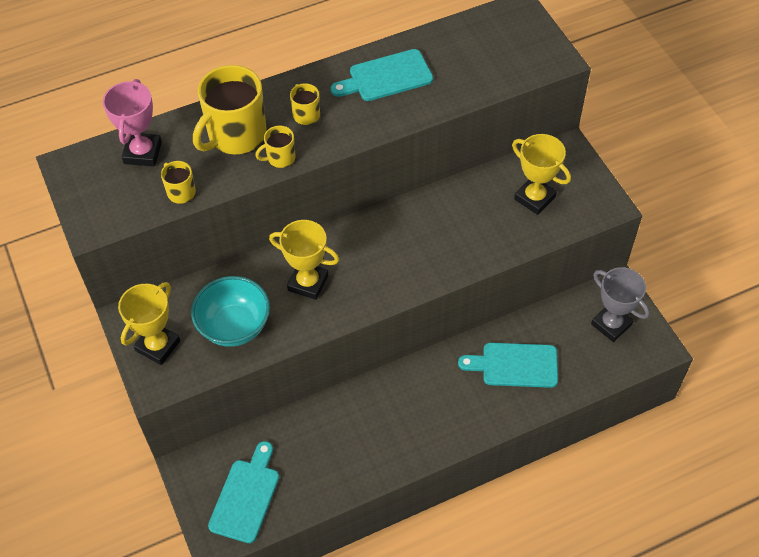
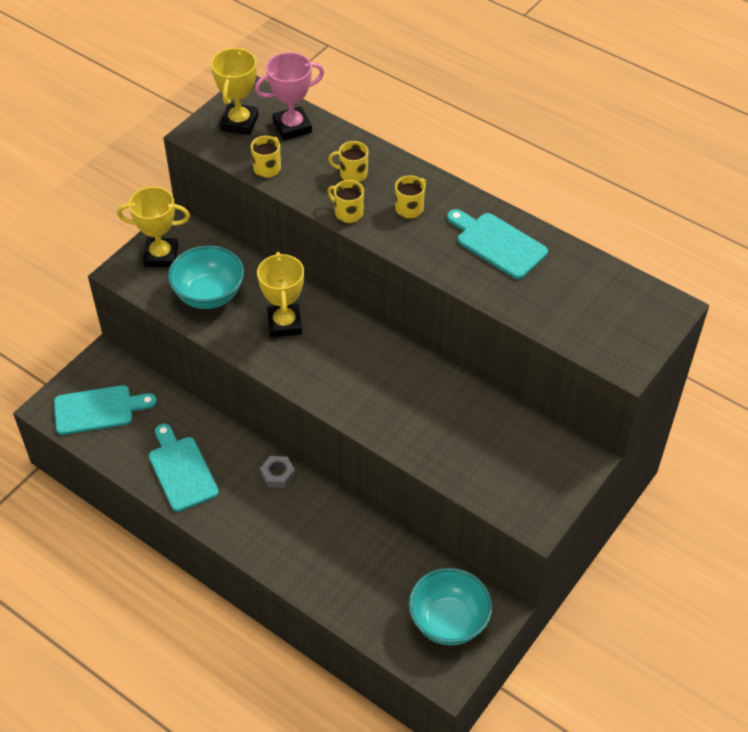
camera: 60 degrees right, 5 degrees down
yellow mug [193,65,267,154] -> yellow mug [328,141,368,182], size x0.48
turquoise cutting board [458,343,558,388] -> turquoise cutting board moved to [149,424,219,512]
yellow trophy [512,134,571,215] -> yellow trophy moved to [211,48,259,135]
grey trophy [591,267,650,342] -> turquoise bowl [409,568,492,646]
none -> grey nut [260,456,295,488]

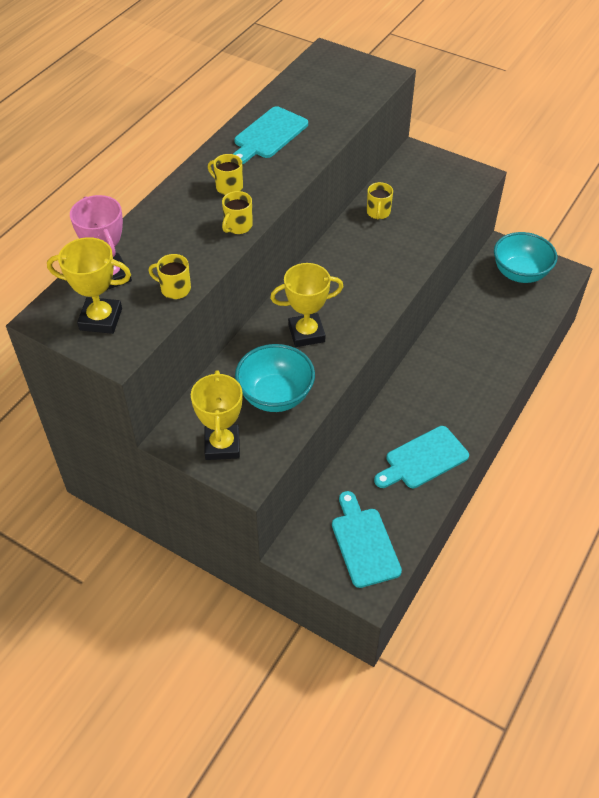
camera: 95 degrees left, 0 degrees up
grey nut [260,456,295,488] -> none
yellow mug [328,141,368,182] -> yellow mug moved to [367,182,393,220]

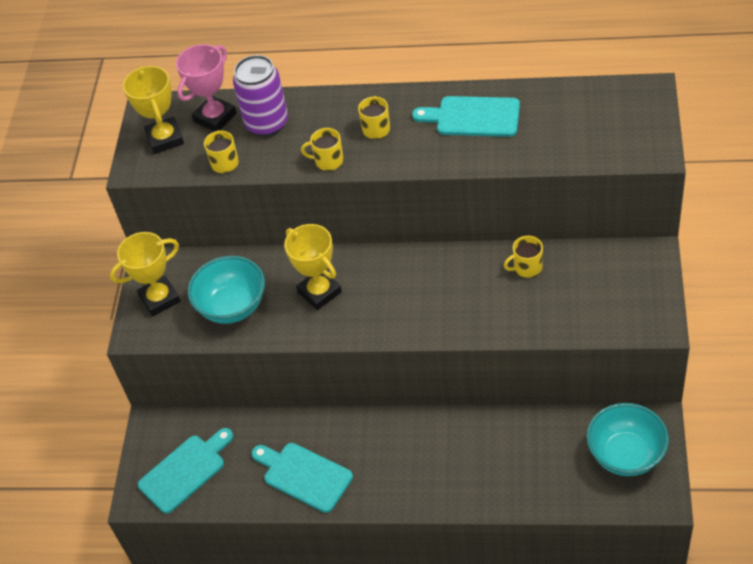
camera: 70 degrees right, 0 degrees up
none -> purple can [233,55,288,137]

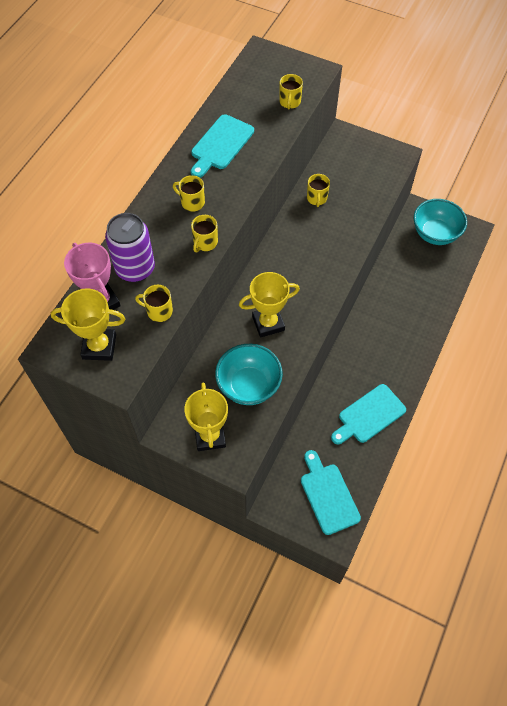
camera: 75 degrees left, 10 degrees up
none -> yellow mug [279,74,303,109]

